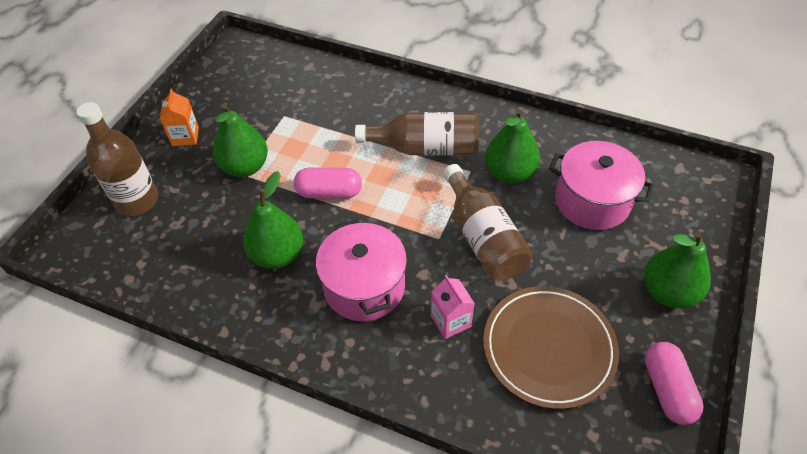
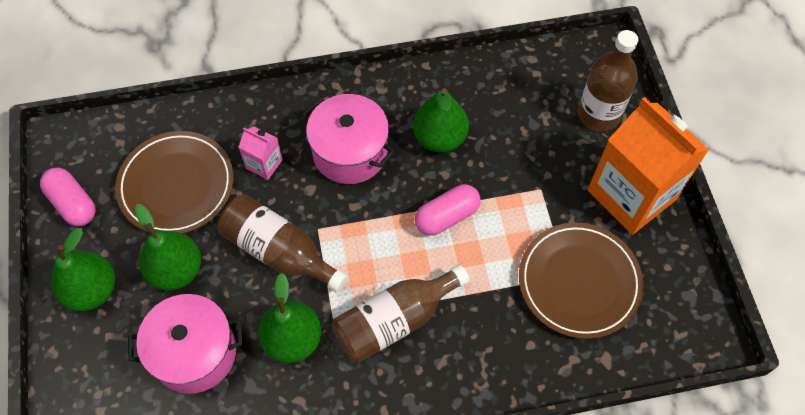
camera: 145 degrees right, 10 degrees up
orange carton [160,89,199,146] -> orange carton [588,97,709,235], size x2.32
green pear [213,104,268,177] -> green pear moved to [135,204,201,290]
none -> brown plate [519,222,644,339]

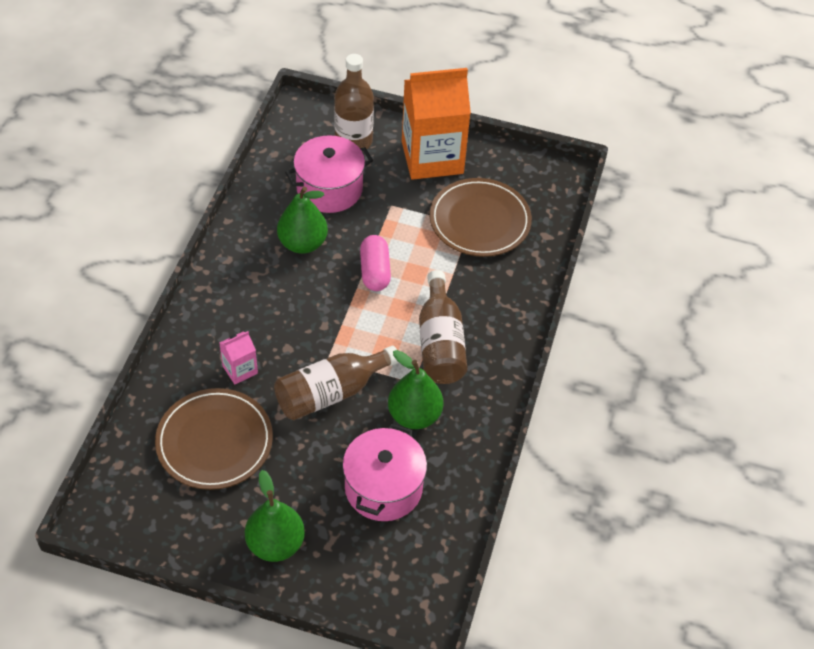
camera: 65 degrees left, 10 degrees down
pink capsule [40,168,96,226] -> none
green pear [135,204,201,290] -> none
pink pot [302,94,395,184] -> pink pot moved to [285,135,373,213]

